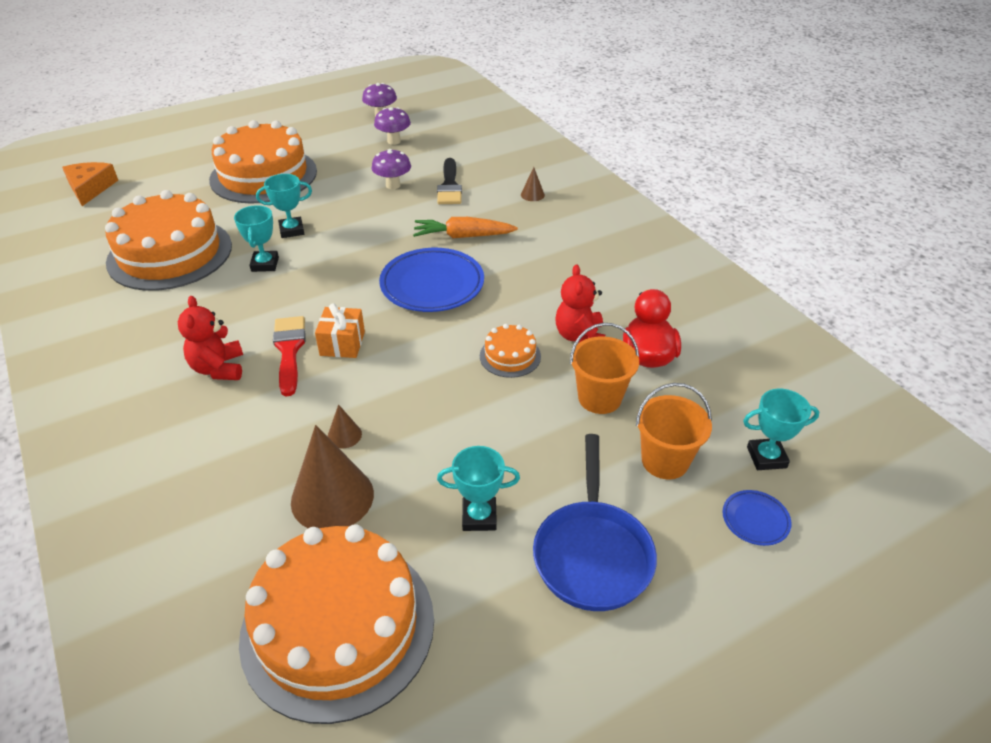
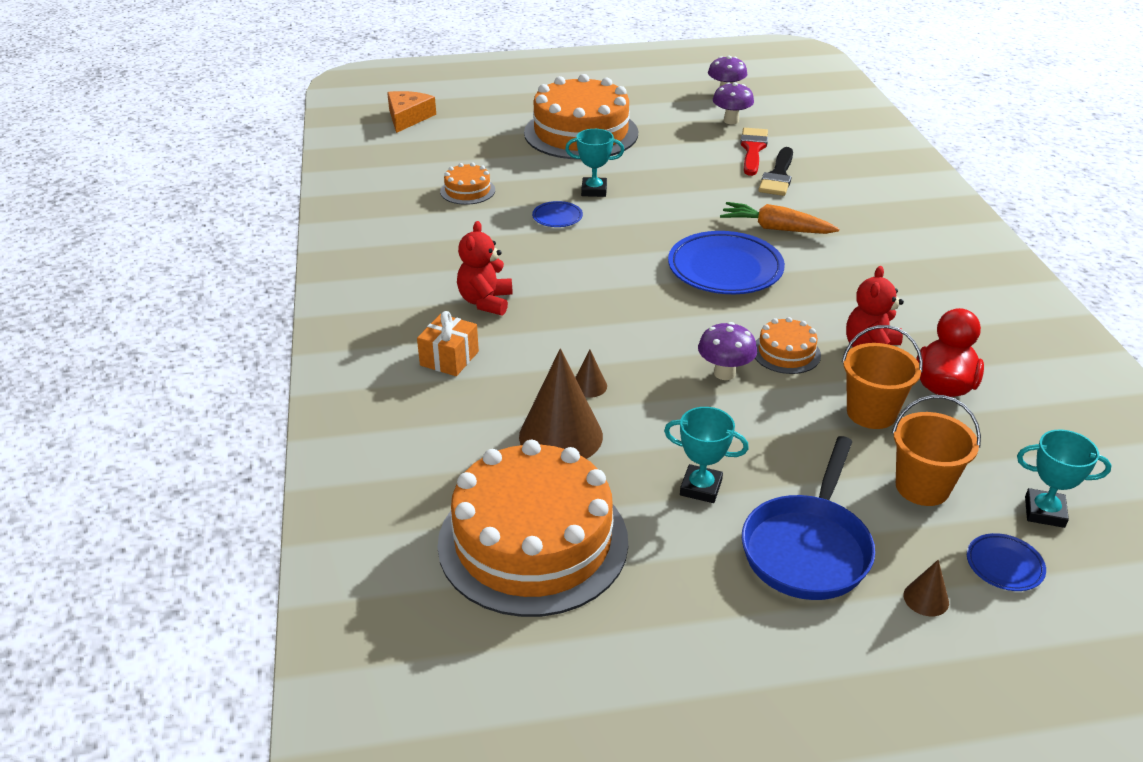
camera: 20 degrees right, 5 degrees down
orange cake [105,190,232,291] -> orange cake [440,163,495,205], size x0.44
turquoise trophy [234,205,279,272] -> blue plate [532,201,583,227]
red brush [273,316,306,396] -> red brush moved to [740,128,768,176]
orange gift [315,303,365,358] -> orange gift moved to [417,311,479,376]
purple mushroom [371,149,411,189] -> purple mushroom moved to [698,322,757,380]
brown cone [521,167,545,201] -> brown cone moved to [903,560,949,616]

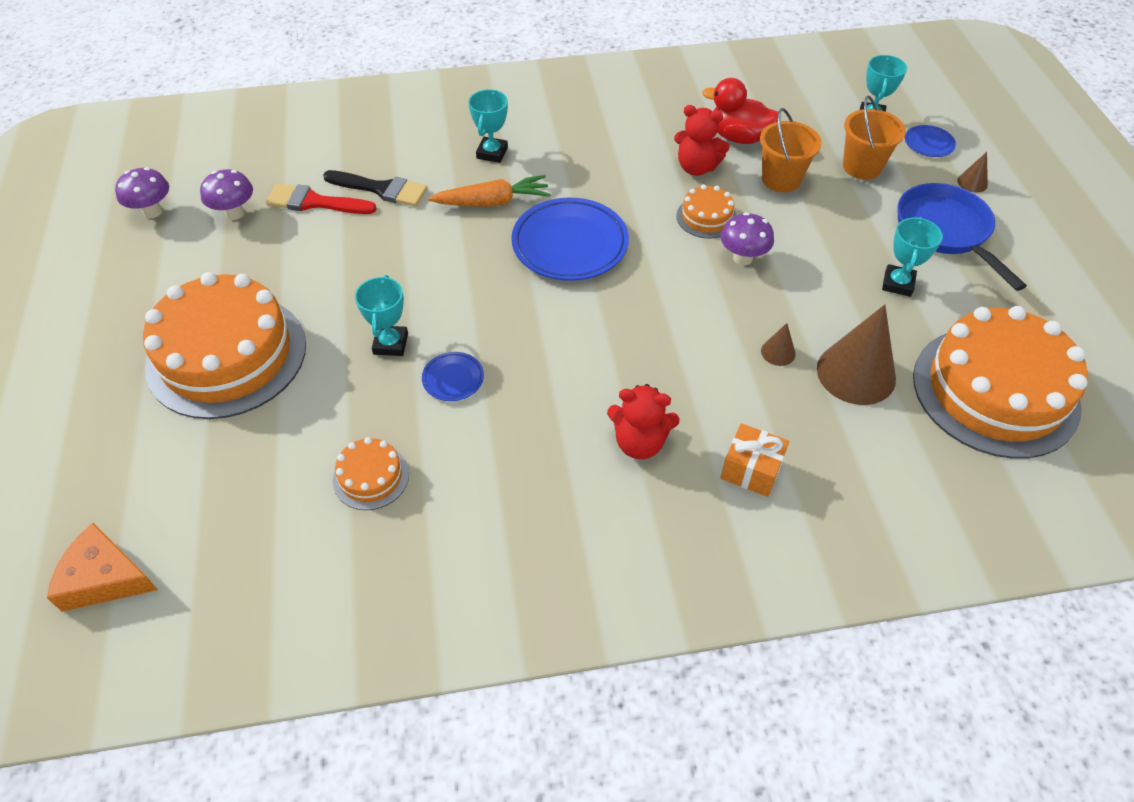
camera: 90 degrees left, 15 degrees up
orange carrot [720,202,839,234] -> orange carrot turned 120 degrees counterclockwise [428,175,551,207]
blue pan [742,436,875,600] -> blue pan turned 135 degrees counterclockwise [897,183,1027,291]
none -> turquoise trophy [468,89,508,163]

